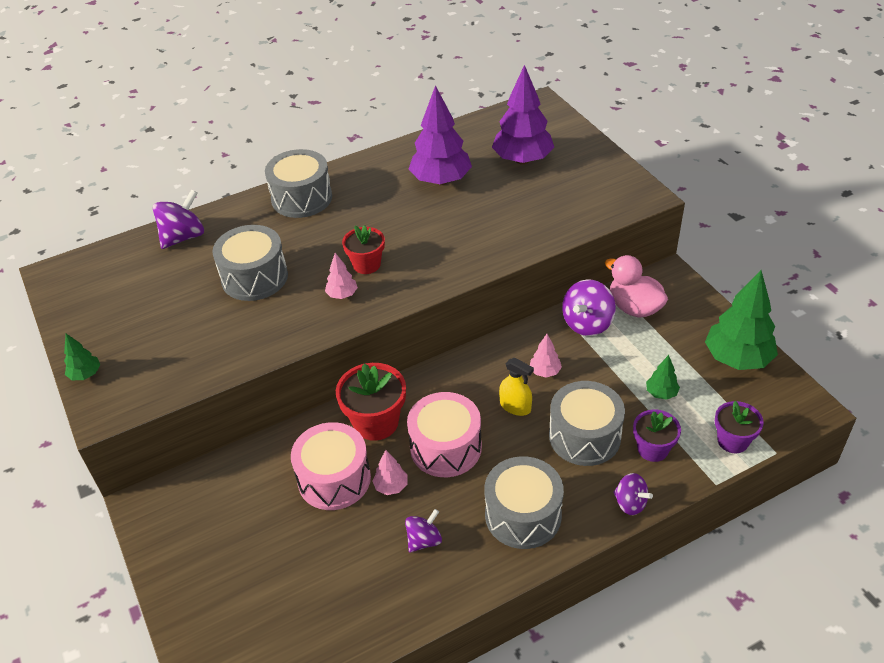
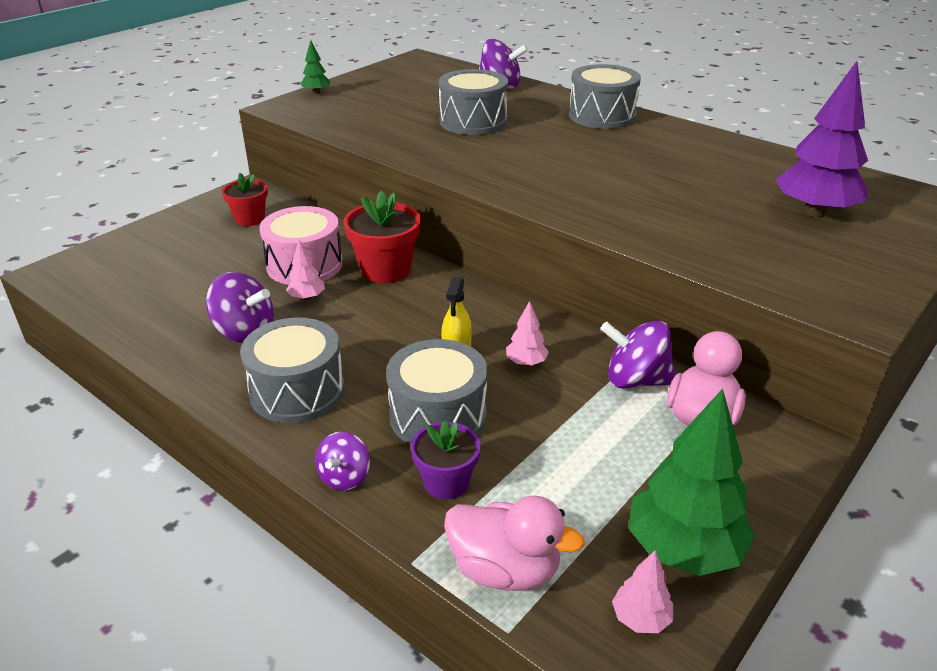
camera: 65 degrees right, 10 degrees down
pink tree [325,253,358,299] -> pink tree moved to [612,551,673,633]
red flower pot [342,225,385,274] -> red flower pot moved to [222,173,268,226]
purple spinning top [405,509,442,553] -> purple spinning top [206,272,274,343], size x1.60
pink drum [407,392,482,477] -> none
purple tree [409,85,472,185] -> none
green tree [646,355,680,400] -> none
purple flower pot [715,401,764,453] -> pink duck [444,496,585,591]

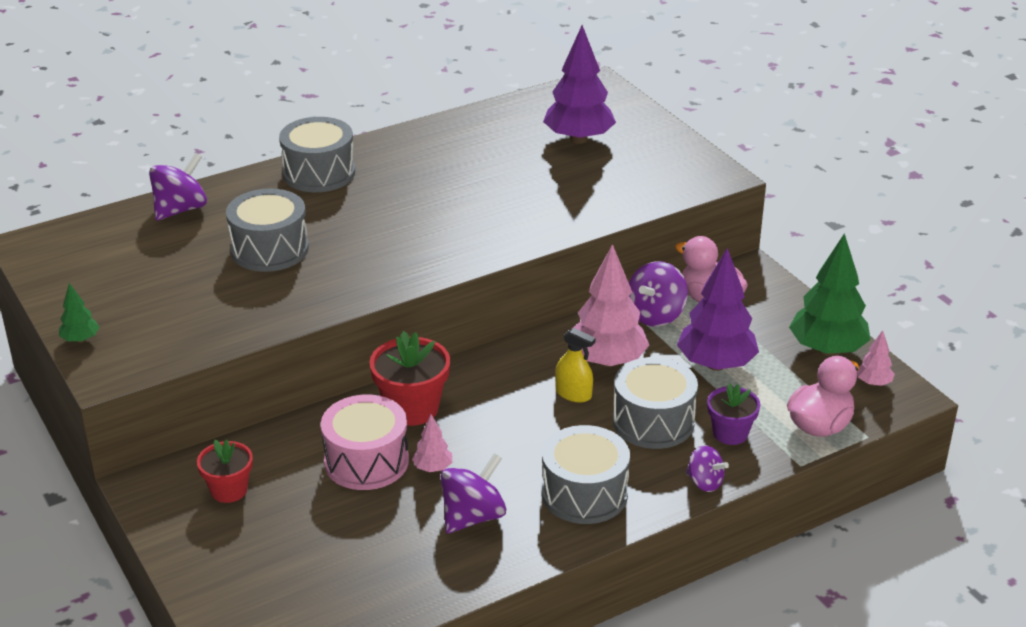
camera: 70 degrees left, 0 degrees up
pink tree [506,301,549,366] -> pink tree [573,244,649,367], size x2.16
none -> purple tree [677,248,759,371]

